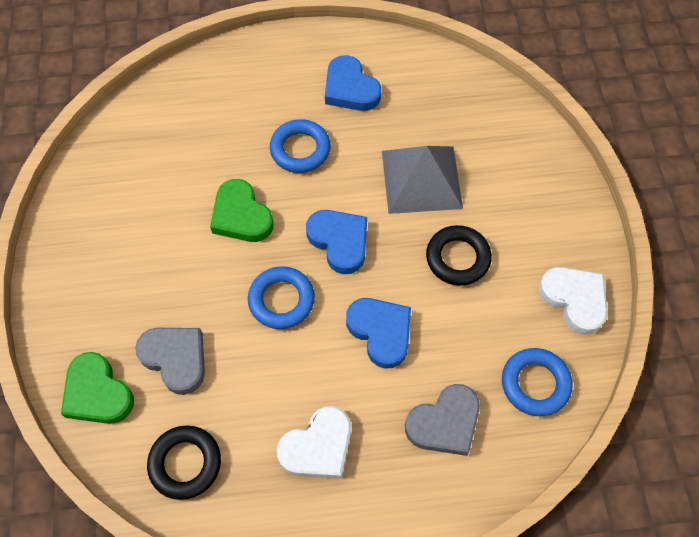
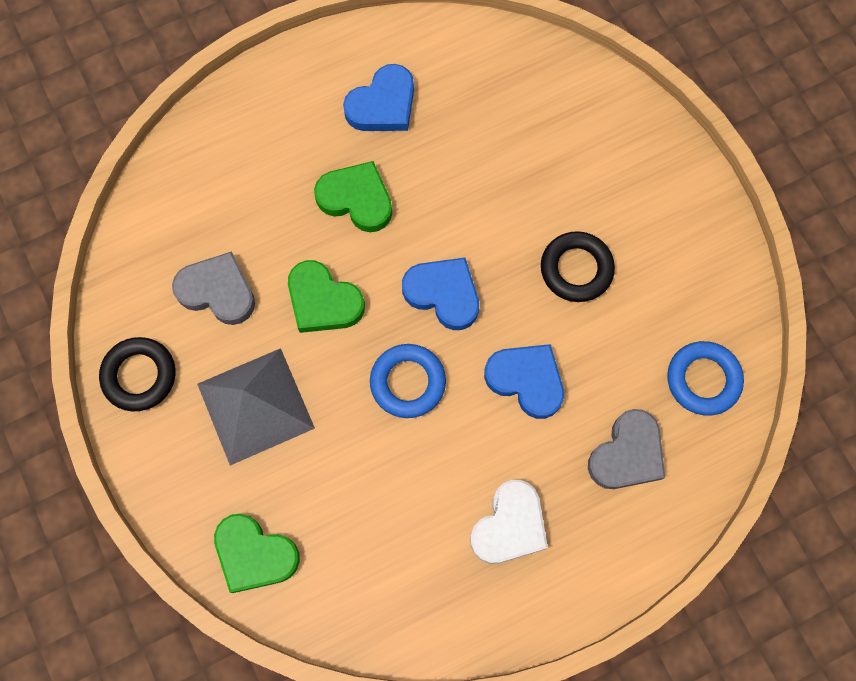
camera: 20 degrees left, 10 degrees up
grey heart [135,328,205,395] -> grey heart moved to [172,251,255,325]
black ring [147,425,221,500] -> black ring moved to [99,337,176,411]
blue ring [270,119,331,173] -> green heart [314,161,392,232]
blue heart [325,55,381,111] -> blue heart turned 75 degrees counterclockwise [343,64,414,131]
grey pyramid [382,146,463,214] -> grey pyramid moved to [197,348,315,466]
white heart [538,267,607,335] -> none

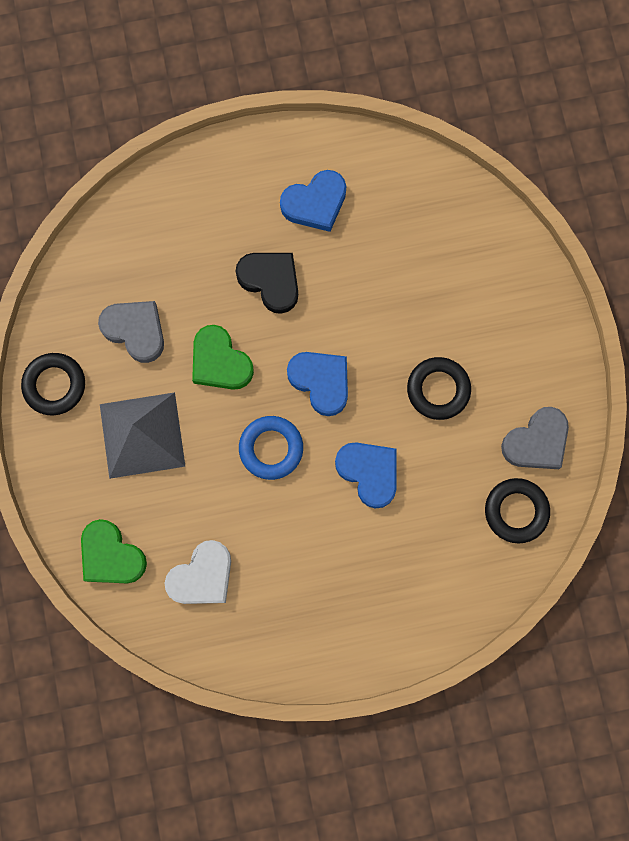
camera: 15 degrees right, 5 degrees up
green heart [314,161,392,232] -> black heart [235,253,298,314]
white heart [470,480,548,564] -> white heart moved to [165,540,231,604]
grey heart [588,409,665,489] -> grey heart moved to [501,407,569,469]
blue ring [667,341,744,416] -> black ring [485,478,550,543]

